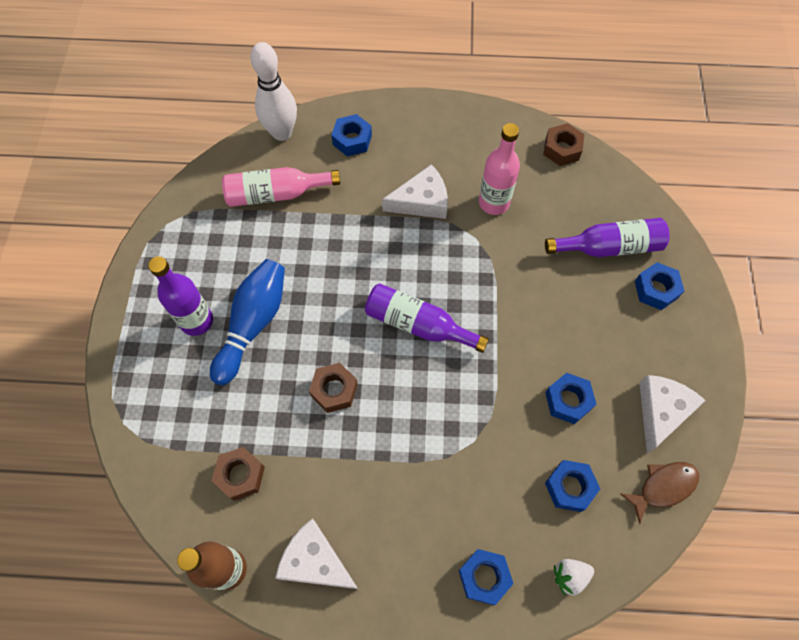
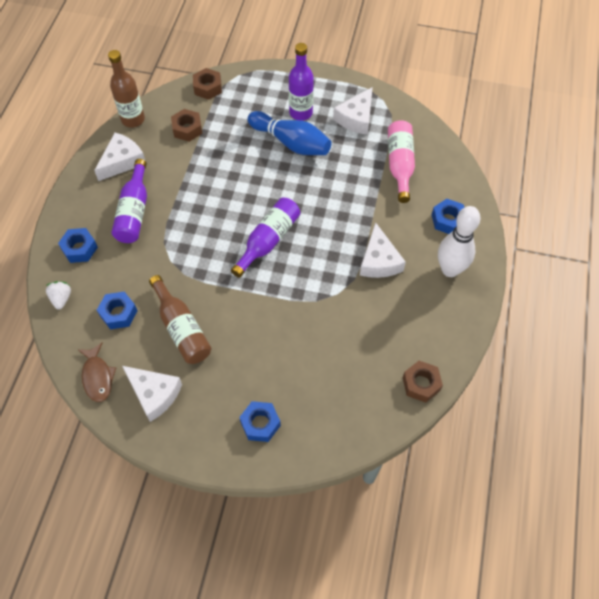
camera: 100 degrees right, 5 degrees down
white bowling pin [250,42,297,141] -> white bowling pin moved to [438,206,481,277]
brown nut [309,363,358,413] -> brown nut moved to [193,68,222,100]
pink bottle [479,123,520,215] -> none
purple bottle [545,218,670,257] -> purple bottle moved to [112,159,147,243]
blue nut [545,373,596,424] -> brown bottle [149,275,212,364]
none -> white cheese [333,87,373,135]

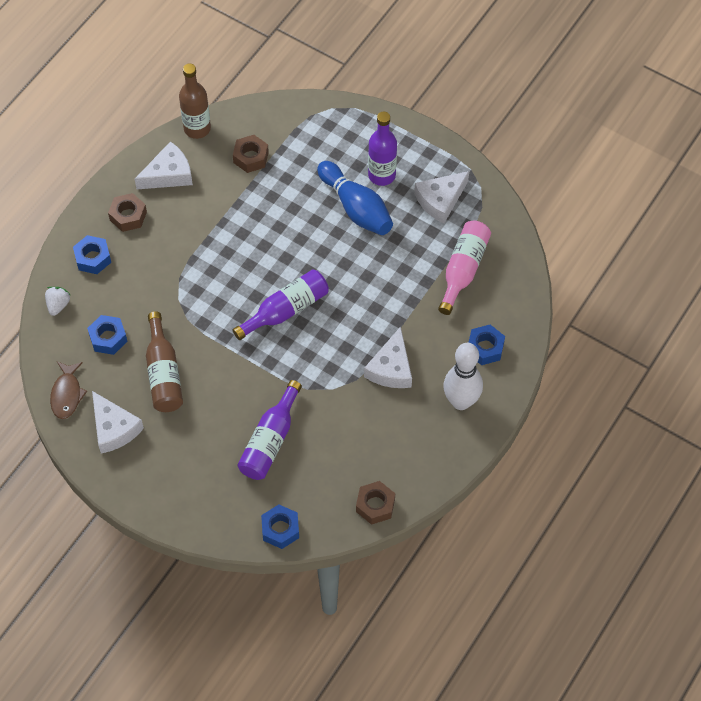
camera: 20 degrees right, 0 degrees up
purple bottle [112,159,147,243] -> purple bottle moved to [237,380,302,480]
brown nut [193,68,222,100] -> brown nut moved to [108,193,147,232]
blue nut [239,401,281,442] -> blue nut moved to [261,504,299,549]

